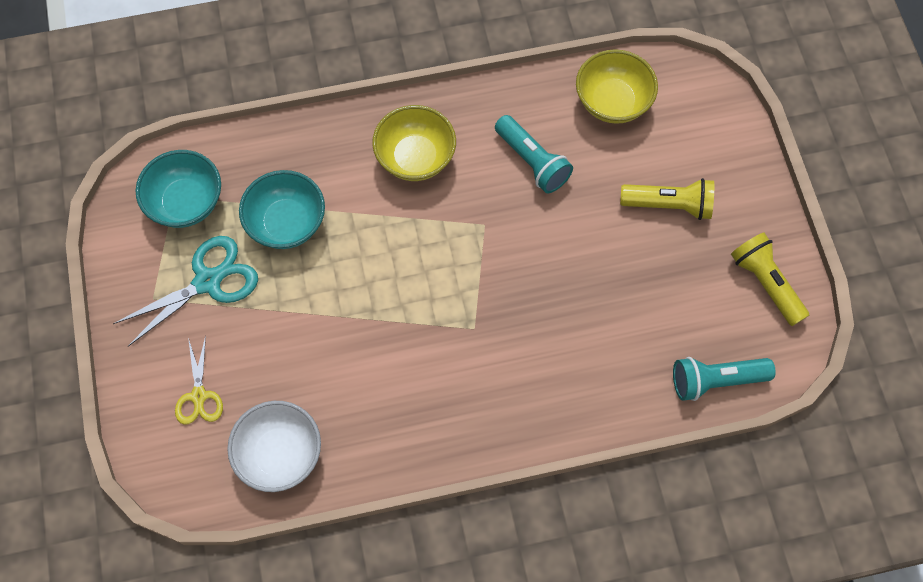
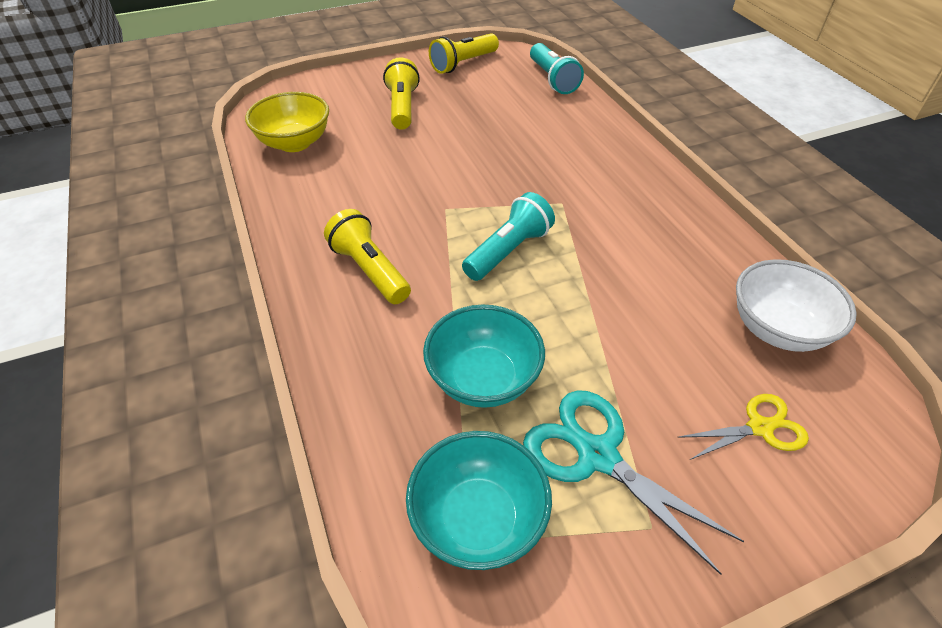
camera: 100 degrees left, 20 degrees down
yellow bowl [372,105,456,181] -> yellow flashlight [324,209,411,304]
turquoise flashlight [495,115,573,193] -> turquoise flashlight moved to [462,192,555,281]

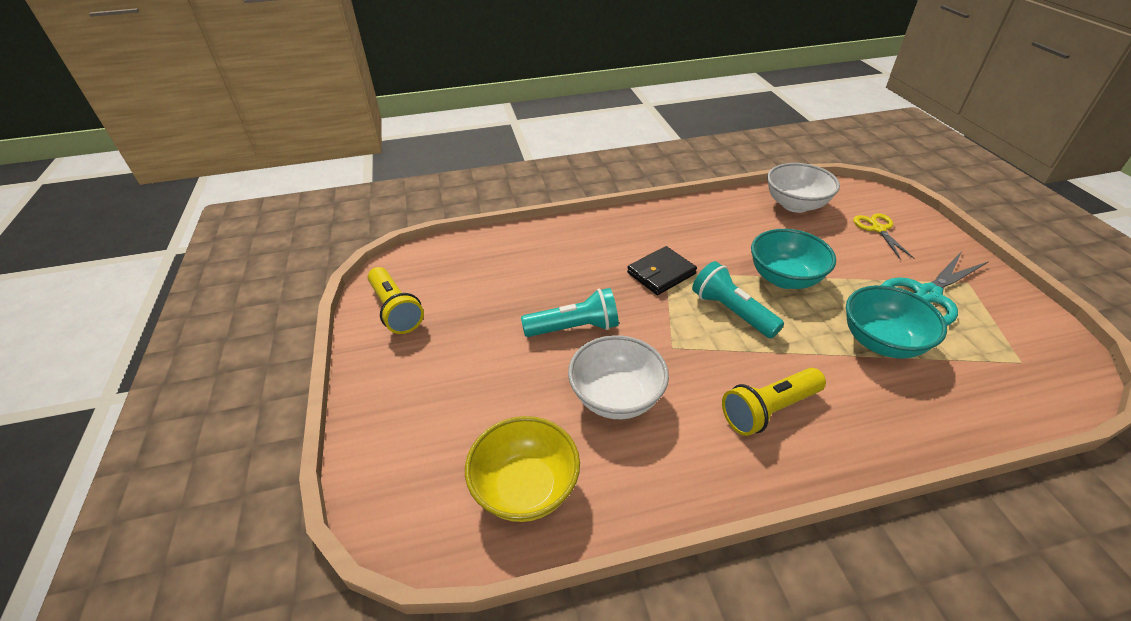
camera: 80 degrees left, 5 degrees down
yellow flashlight [383,57,420,130] -> none
turquoise bowl [406,431,552,570] -> turquoise bowl moved to [751,229,836,289]
turquoise flashlight [530,43,584,94] -> turquoise flashlight moved to [521,288,619,337]
none -> white bowl [568,335,669,419]
none -> black wallet [627,246,697,295]

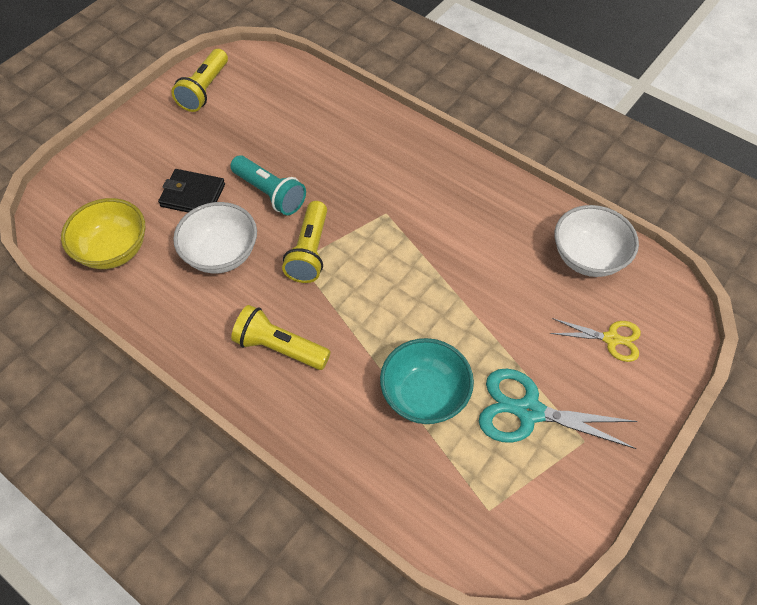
camera: 50 degrees right, 15 degrees up
black wallet [627,246,697,295] -> black wallet moved to [158,169,225,212]
turquoise flashlight [692,261,784,338] -> none
turquoise bowl [751,229,836,289] -> none
yellow scissors [853,213,915,259] -> yellow scissors turned 60 degrees clockwise [550,318,641,362]
none -> yellow flashlight [282,201,327,283]

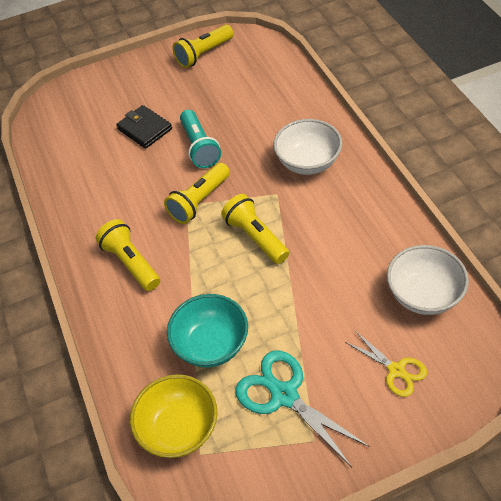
camera: 35 degrees right, 5 degrees down
yellow bowl [61,198,145,269] -> yellow bowl moved to [130,374,217,458]
white bowl [173,202,257,274] -> white bowl moved to [273,119,342,175]
none -> yellow flashlight [221,194,289,264]

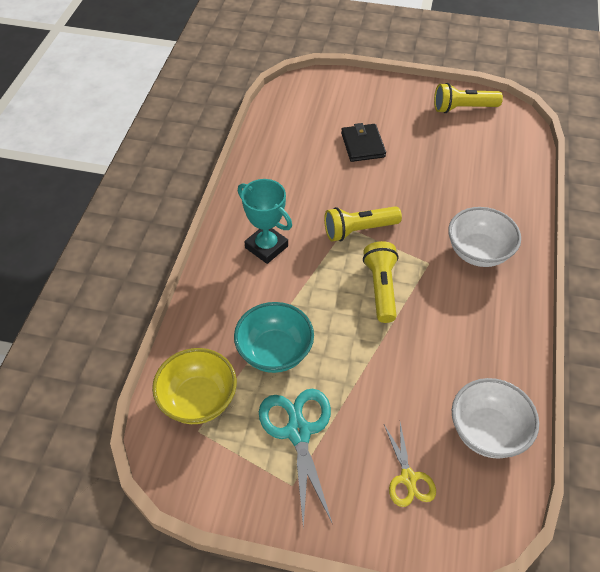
camera: 30 degrees right, 0 degrees up
yellow flashlight [96,219,160,291] -> turquoise trophy [238,179,292,264]
turquoise flashlight [180,110,221,168] -> none

